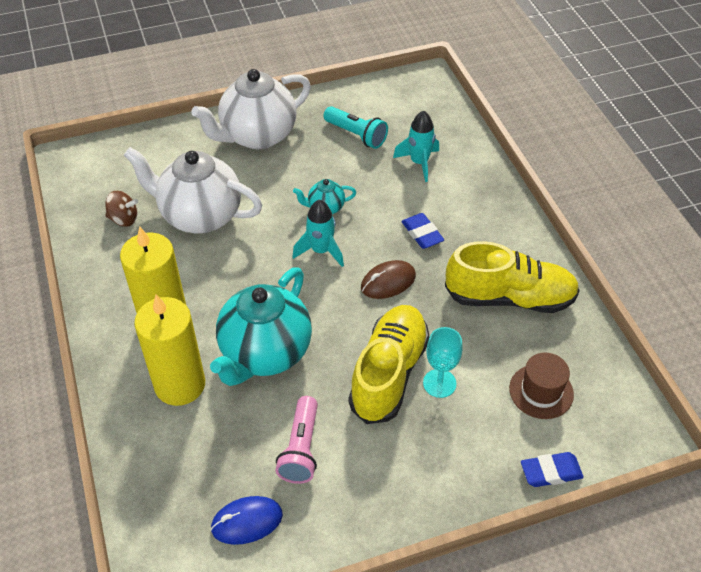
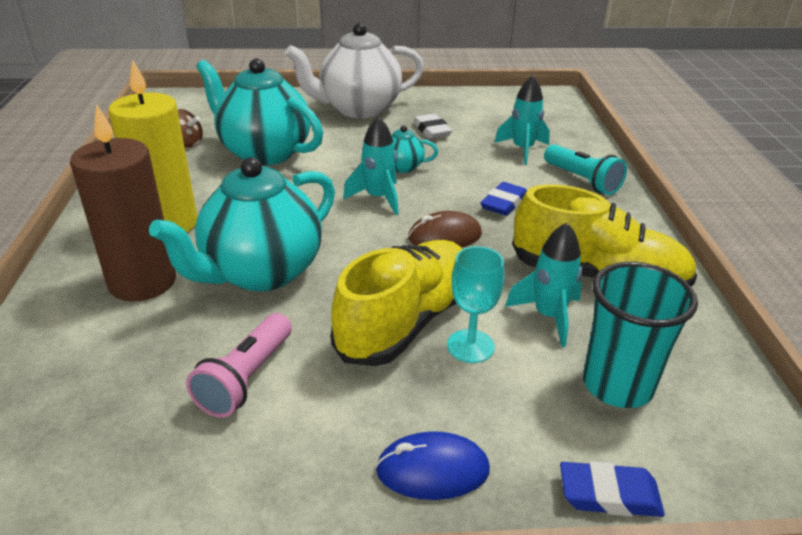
camera: 15 degrees right, 15 degrees down
white teapot [124,147,262,234] -> turquoise teapot [196,58,323,166]
yellow candle [134,294,205,406] -> brown candle [70,104,176,301]
blue mouse [210,496,283,545] -> blue mouse moved to [376,431,490,500]
turquoise flashlight [324,106,388,149] -> turquoise flashlight moved to [544,144,627,195]
blue eraser [401,213,444,249] -> blue eraser turned 45 degrees clockwise [480,182,527,216]
brown hat [509,352,574,419] -> turquoise cup [583,262,698,408]
none -> white eraser [413,114,452,139]
none -> turquoise rocket [505,223,582,347]

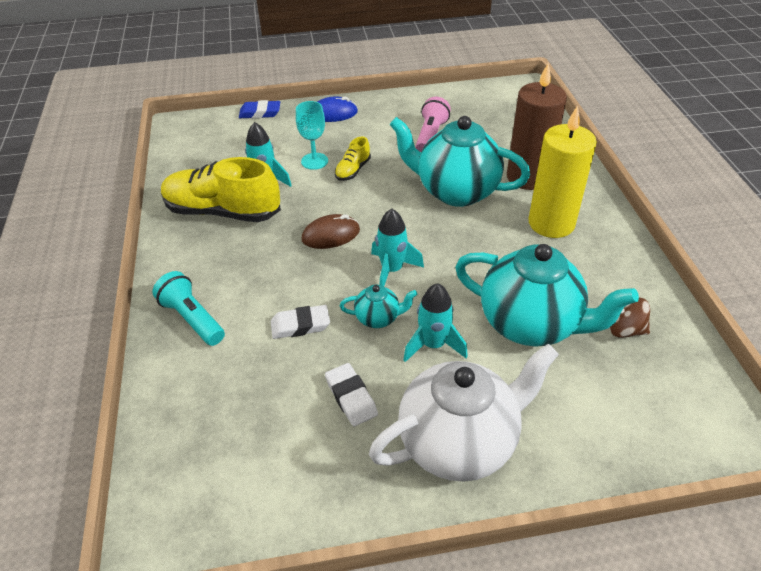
camera: 175 degrees right, 10 degrees up
turquoise teapot [149,157,335,291] -> turquoise teapot turned 105 degrees counterclockwise [390,116,530,207]
yellow shoe [331,240,462,366] -> yellow shoe [335,136,371,181], size x0.46
blue eraser [480,182,527,216] -> none
turquoise rocket [494,75,550,165] -> turquoise rocket moved to [403,283,468,362]
turquoise cup [583,262,698,408] -> none
none -> white eraser [271,305,330,339]

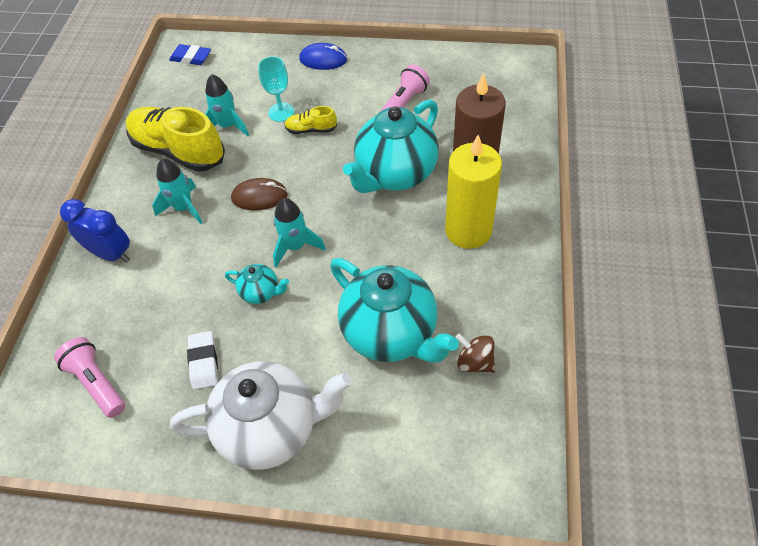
camera: 20 degrees right, 10 degrees up
turquoise flashlight [152,271,225,346] -> blue clock [60,199,130,263]
blue eraser [239,100,280,119] -> blue eraser moved to [169,44,211,65]
white eraser [271,305,330,339] -> none
yellow shoe [335,136,371,181] -> yellow shoe turned 45 degrees clockwise [285,106,337,134]
turquoise teapot [390,116,530,207] -> turquoise teapot turned 90 degrees counterclockwise [343,99,439,193]
turquoise rocket [403,283,468,362] -> turquoise rocket moved to [152,159,203,224]
none -> pink flashlight [54,337,125,418]

